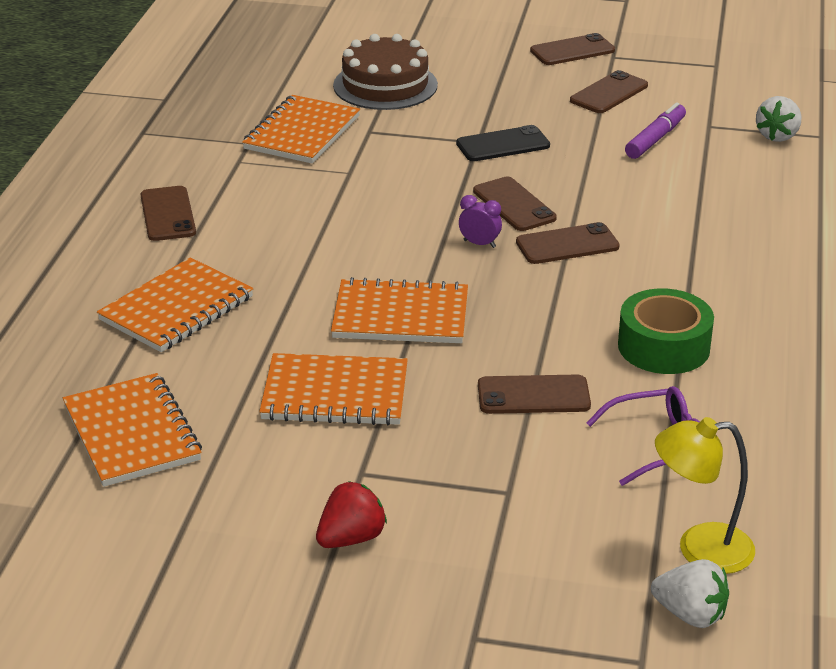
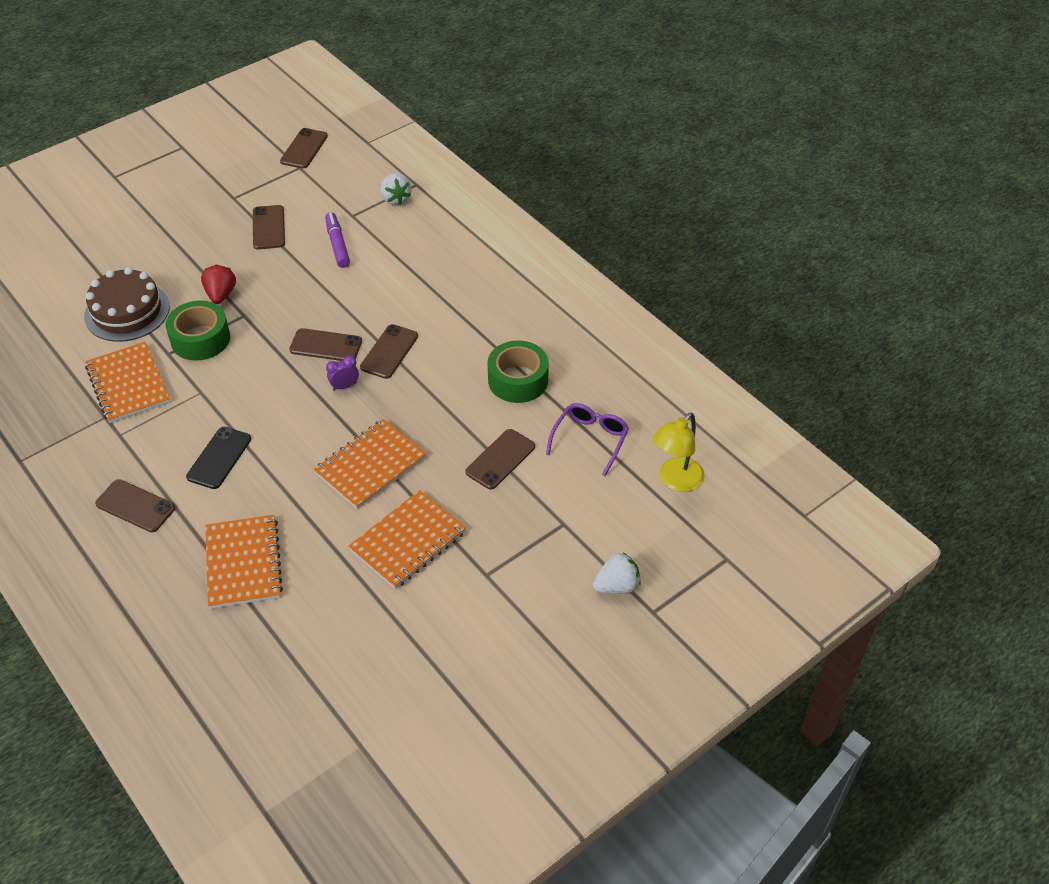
camera: 50 degrees left, 15 degrees up
orange notebook [63,373,202,487] -> none
red strawberry [316,481,387,548] -> red strawberry moved to [201,264,236,304]
black phone [456,125,550,161] -> black phone moved to [186,427,251,489]
brown phone [530,33,615,65] -> brown phone moved to [280,128,328,169]
white strawberry [651,559,729,628] -> white strawberry moved to [593,552,641,594]
none -> green tape [165,300,230,361]

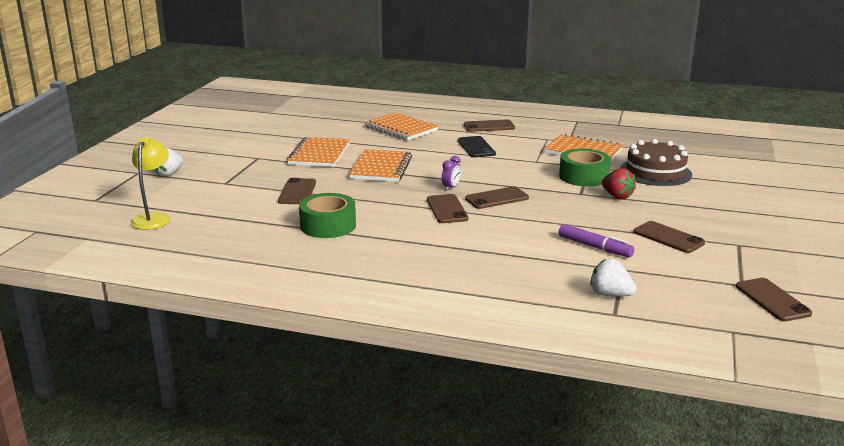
camera: 145 degrees right, 25 degrees down
purple glasses [546,403,629,476] -> none

